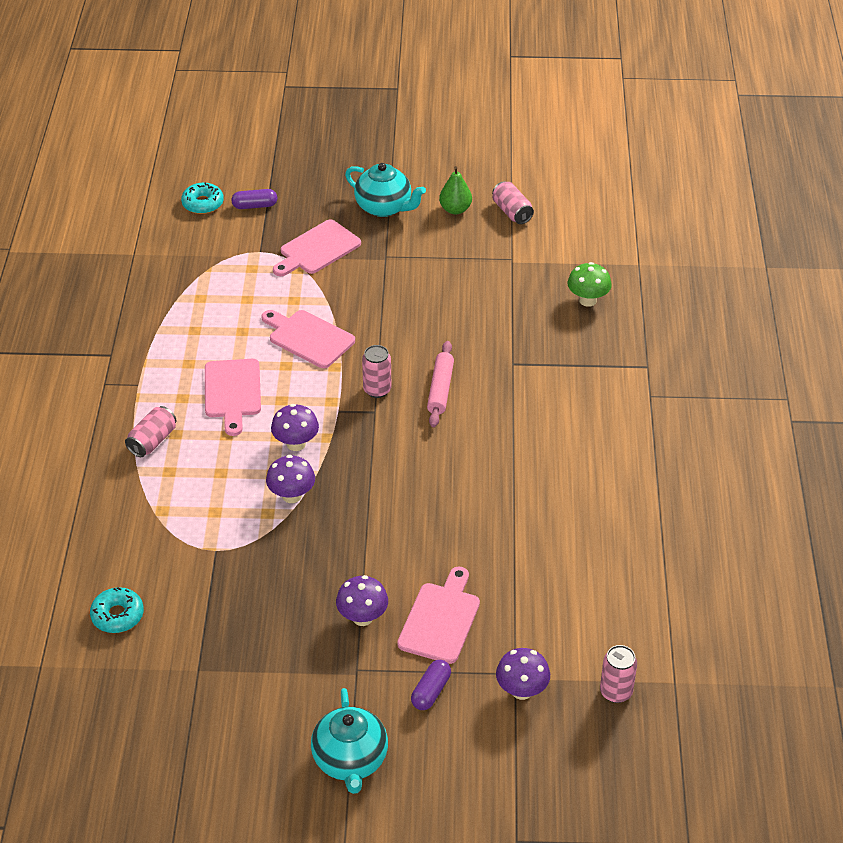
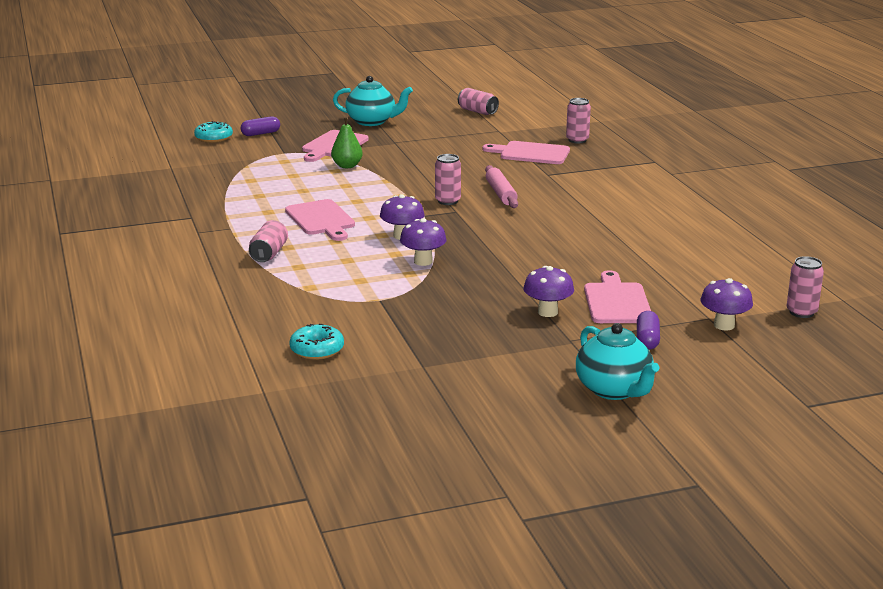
camera: 20 degrees left, 20 degrees down
pink cutting board [261,310,355,368] -> pink cutting board moved to [483,141,570,164]
green pear [439,166,472,214] -> green pear moved to [331,116,363,168]
green mushroom [568,262,612,307] -> pink can [566,98,591,143]

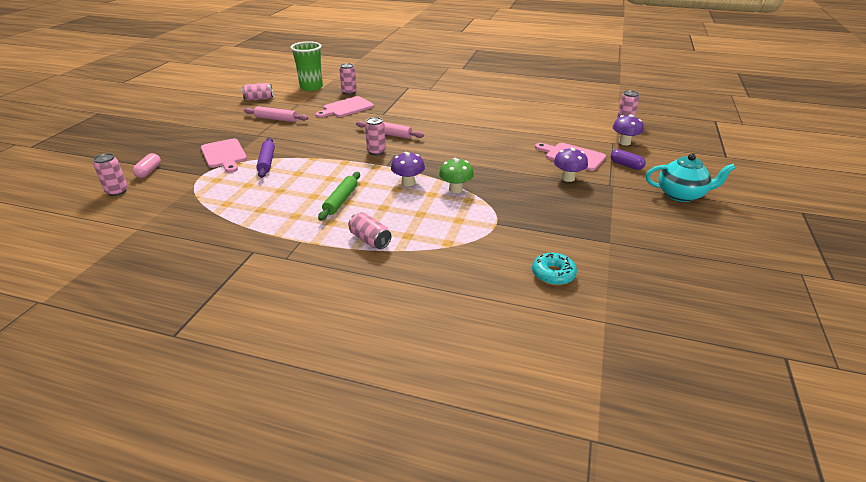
camera: 55 degrees left, 10 degrees up
turquoise donut [194,121,233,143] -> pink can [93,153,128,196]
purple capsule [241,116,280,136] -> pink capsule [133,153,161,178]
pink cutting board [285,199,355,241] -> green rolling pin [318,172,360,221]
green pear [331,116,363,168] -> purple rolling pin [256,137,275,178]
turquoise teapot [333,76,413,126] -> none
purple mushroom [400,218,447,266] -> green mushroom [439,158,474,193]
none -> pink rolling pin [244,106,308,122]
none -> green cup [290,41,323,91]

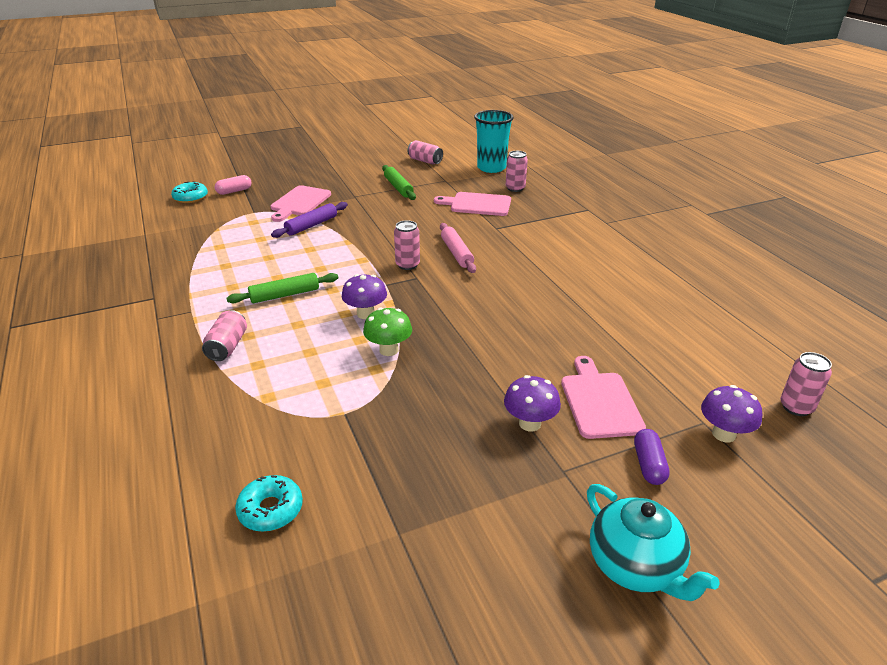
camera: 50 degrees right, 0 degrees up
pink can [93,153,128,196] -> turquoise donut [171,181,208,203]
pink rolling pin [244,106,308,122] -> green rolling pin [382,165,416,200]
green cup [290,41,323,91] -> turquoise cup [474,110,514,173]

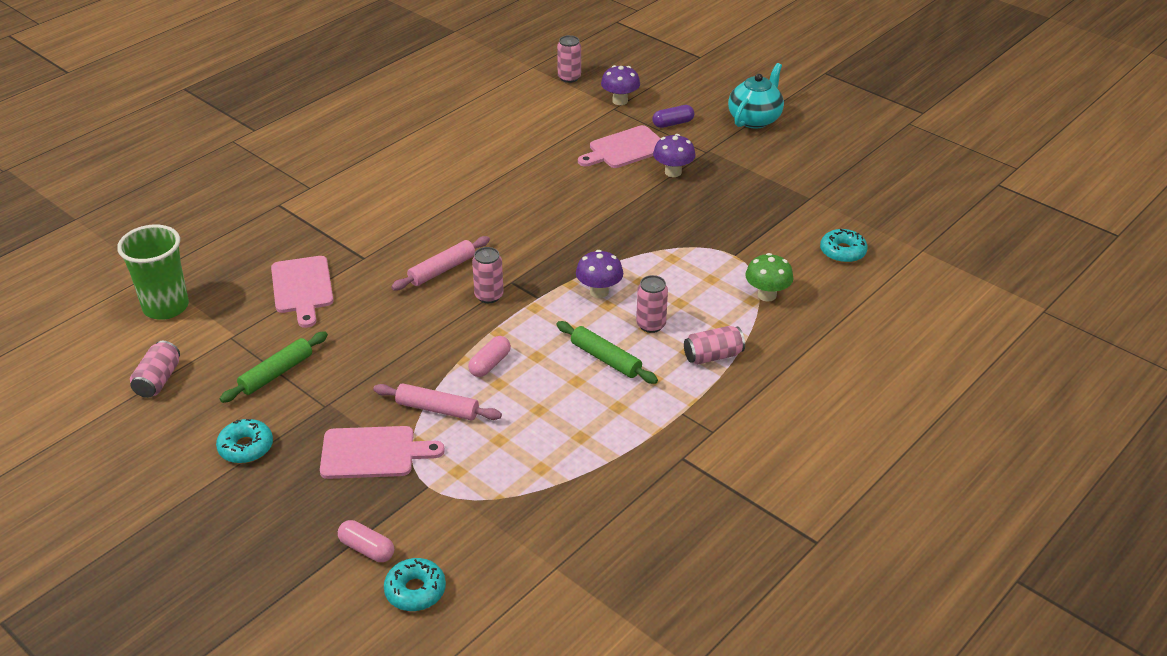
camera: 115 degrees left, 5 degrees up
purple rolling pin [271,202,348,238] -> pink rolling pin [373,383,502,420]
green mushroom [363,307,412,356] -> green mushroom moved to [745,253,794,302]
turquoise cup [474,110,514,173] -> green cup [117,224,189,320]
pink can [506,151,528,192] -> pink can moved to [636,275,668,333]
none -> turquoise donut [216,419,273,463]
none -> pink capsule [468,336,511,377]

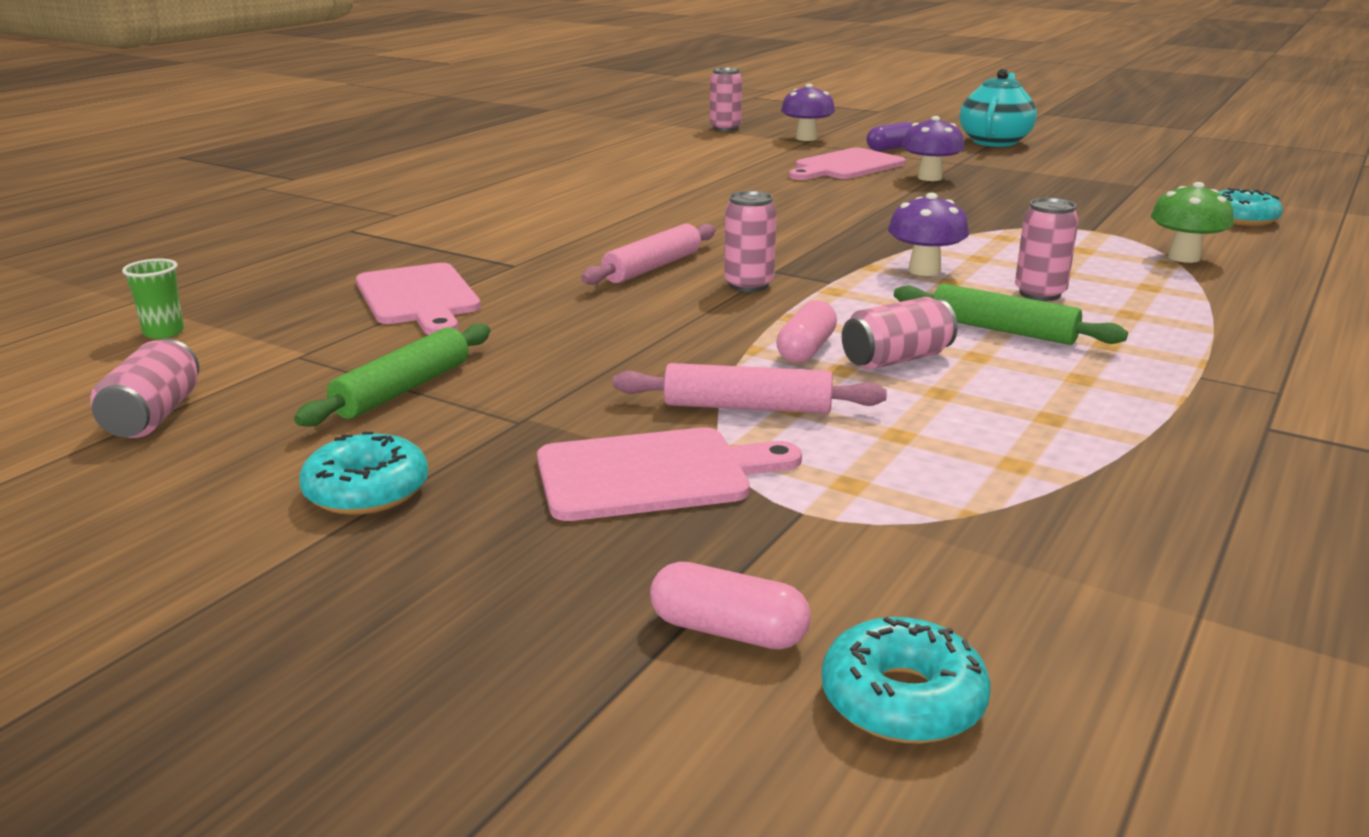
camera: 10 degrees left, 15 degrees down
green cup [117,224,189,320] -> green cup [122,259,184,339], size x0.45
pink can [684,326,745,365] -> pink can moved to [842,297,958,370]

